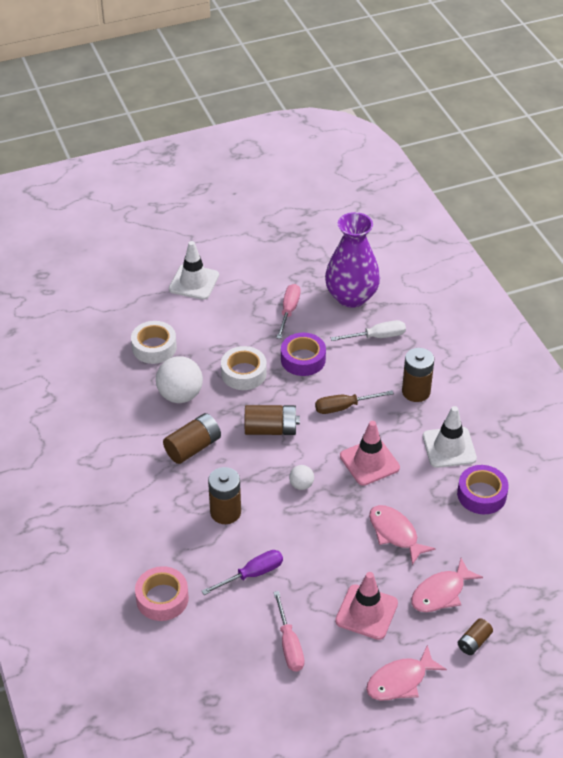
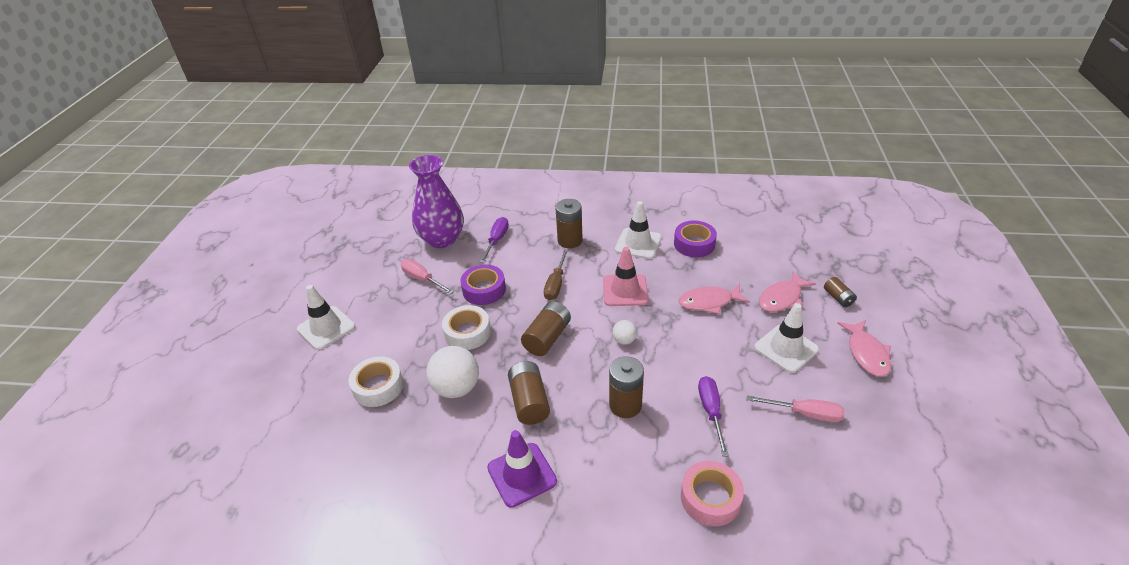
camera: 60 degrees left, 5 degrees down
white screwdriver [331,320,406,341] -> purple screwdriver [479,217,509,263]
pink traffic cone [335,572,398,640] -> white traffic cone [754,303,819,373]
pink fish [411,558,483,612] -> pink fish turned 60 degrees clockwise [759,271,816,312]
none -> purple traffic cone [487,430,557,508]

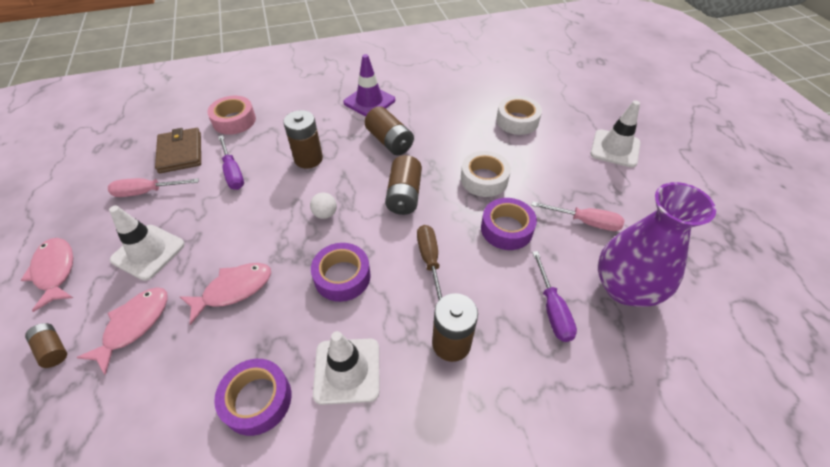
camera: 155 degrees right, 10 degrees up
white ball [426,346,479,398] -> none
pink traffic cone [603,247,648,306] -> purple tape [311,243,371,302]
none -> brown wallet [155,128,201,173]

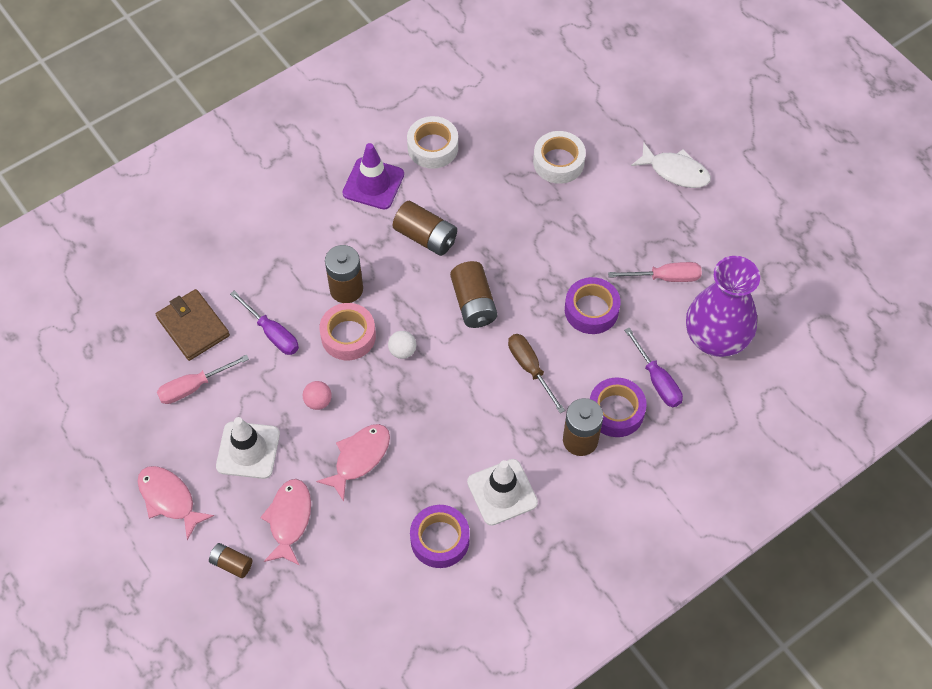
camera: 20 degrees left, 10 degrees up
pink tape [207,96,256,135] -> pink tape moved to [319,303,376,360]
purple tape [311,243,371,302] -> purple tape moved to [590,377,647,437]
white tape [461,151,511,197] -> white tape moved to [407,116,458,169]
white traffic cone [591,100,641,167] -> white fish [631,142,711,188]
none -> pink ball [303,381,332,410]

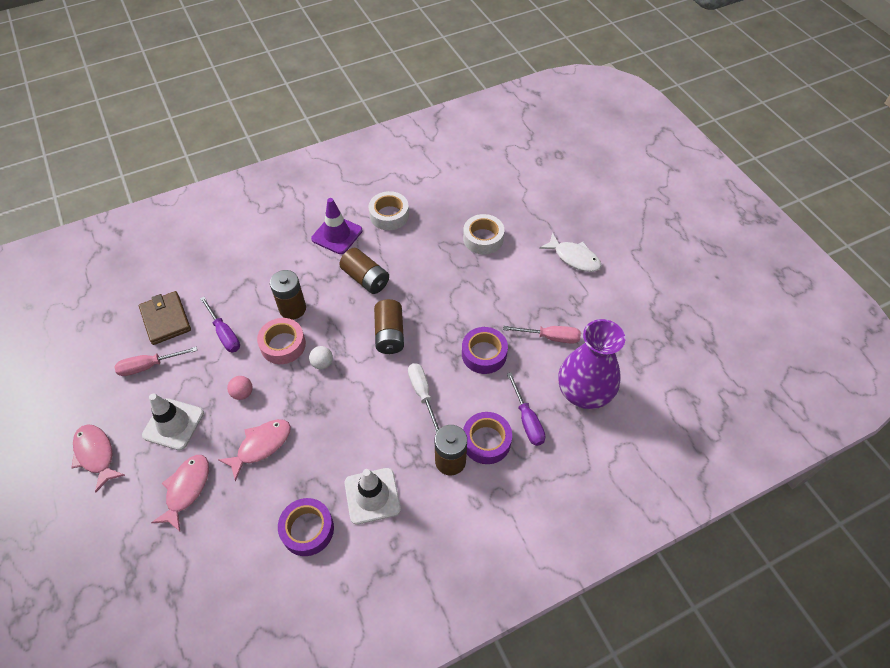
camera: 10 degrees right, 5 degrees down
brown battery [209,543,252,578] -> none
brown screwdriver [508,334,565,413] -> white screwdriver [408,363,440,433]

